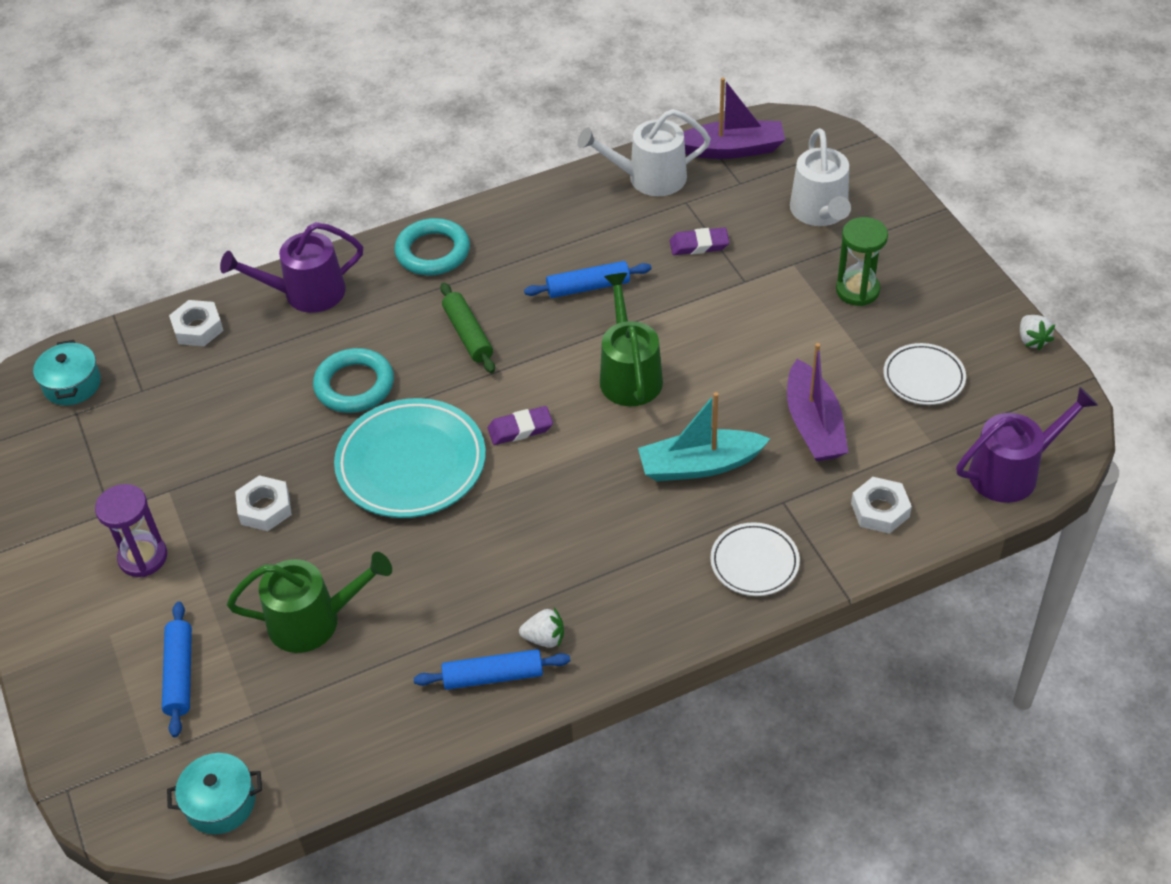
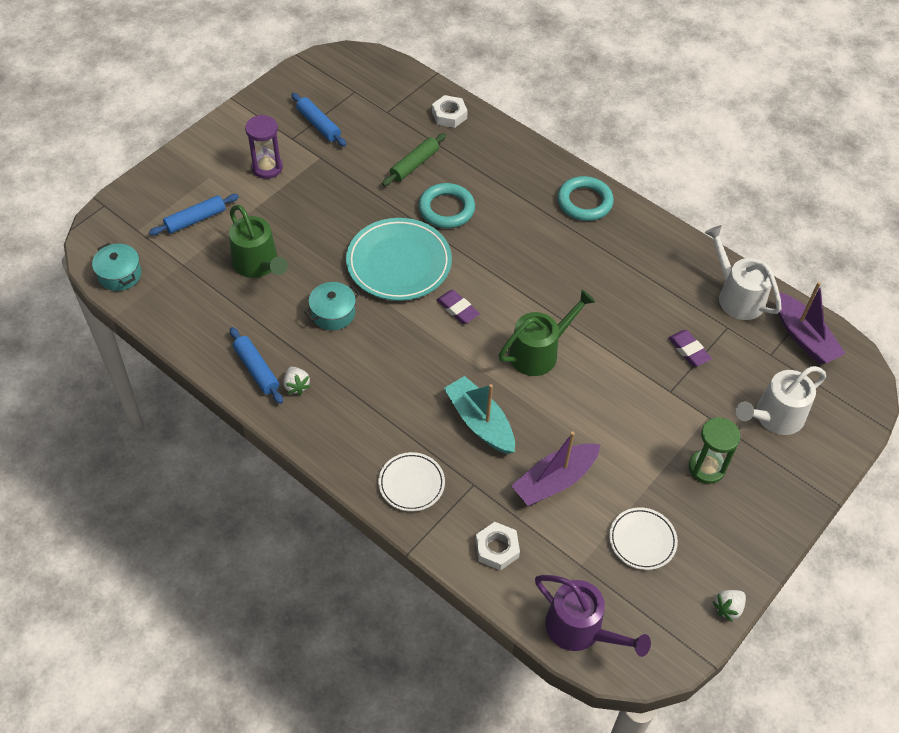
camera: 60 degrees right, 5 degrees up
turquoise pot [33,340,101,405] -> turquoise pot moved to [304,282,360,330]
purple watering can [220,222,363,313] -> none
white nut [235,475,292,531] -> none
green rolling pin [440,283,495,373] -> green rolling pin moved to [382,133,446,186]
blue rolling pin [524,261,652,298] -> blue rolling pin moved to [291,93,346,147]

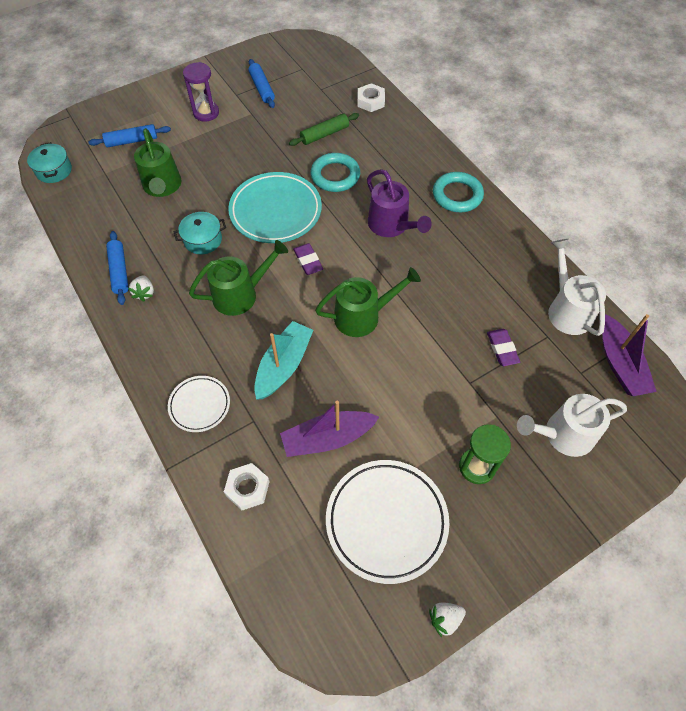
camera: 20 degrees right, 5 degrees up
turquoise boat [444,376,515,454] -> turquoise boat turned 45 degrees clockwise [254,321,313,400]
purple watering can [535,575,651,657] -> purple watering can moved to [367,169,432,237]
white plate [609,508,678,570] -> white plate [326,460,449,584], size x1.80
none -> green watering can [189,240,288,316]

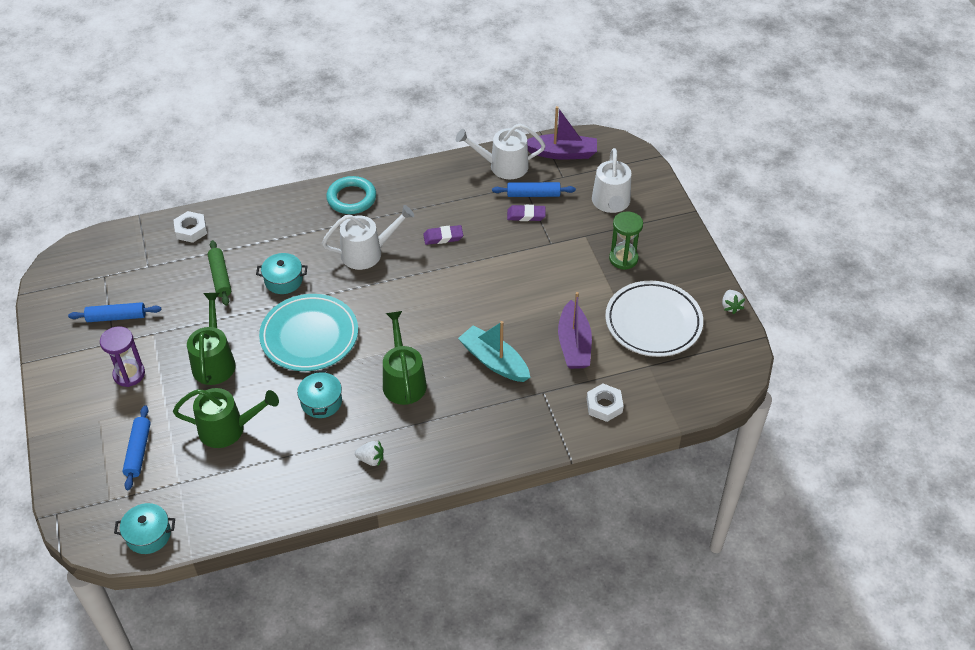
camera: 75 degrees left, 10 degrees down
blue rolling pin [106,231,129,305] -> blue rolling pin moved to [492,182,576,197]
white plate [168,376,230,432] -> none
purple eraser [293,243,323,275] -> purple eraser moved to [423,225,463,245]
turquoise ring [311,153,360,192] -> turquoise pot [256,253,307,294]
green watering can [315,267,421,337] -> green watering can moved to [187,293,236,385]
purple watering can [367,169,432,237] -> white watering can [322,205,414,270]

